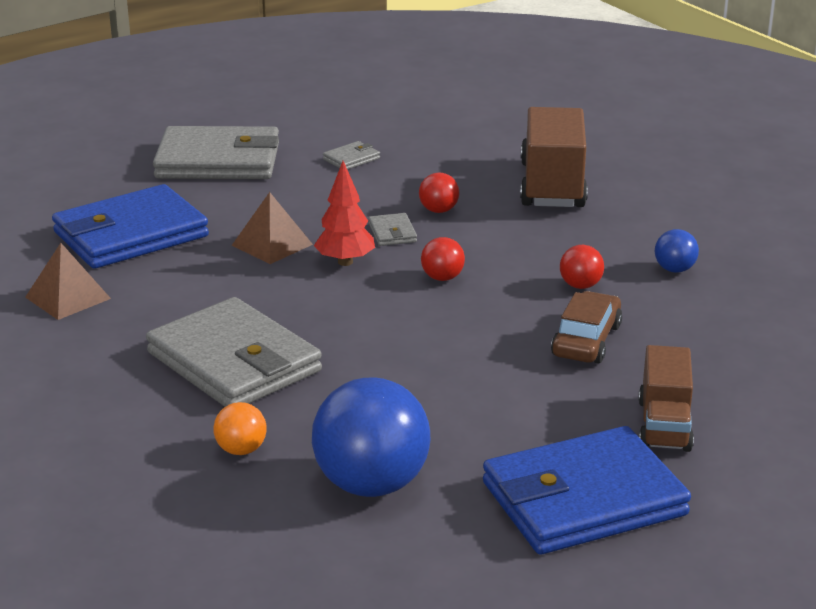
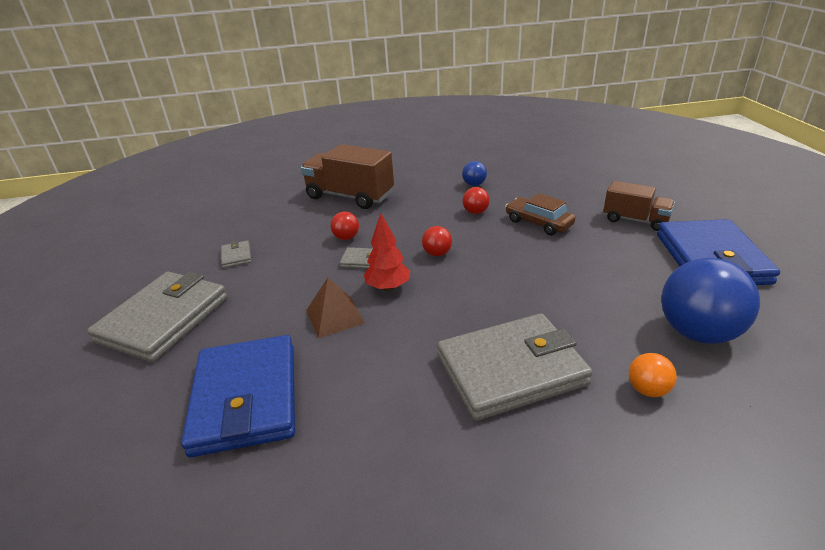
camera: 65 degrees left, 5 degrees up
brown pyramid [25,243,111,320] -> none

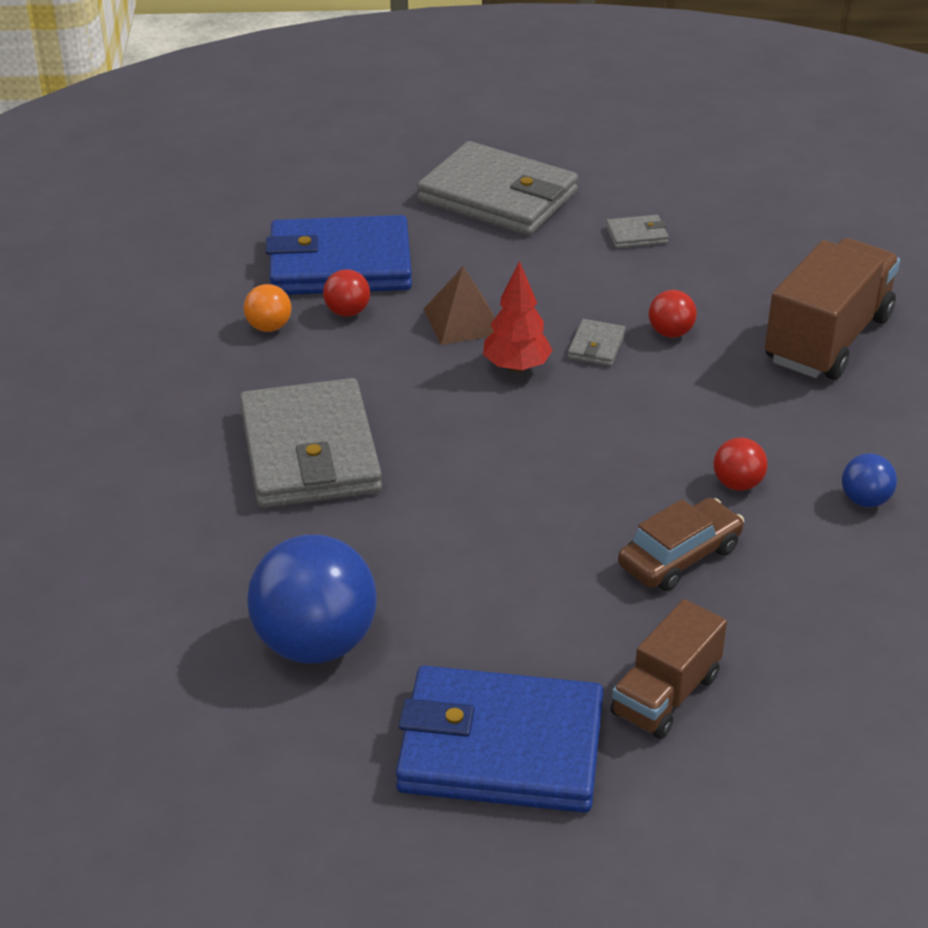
camera: 95 degrees right, 5 degrees up
red ball [422,226,452,256] -> red ball moved to [323,269,370,317]
orange ball [629,353,677,397] -> orange ball moved to [244,284,292,332]

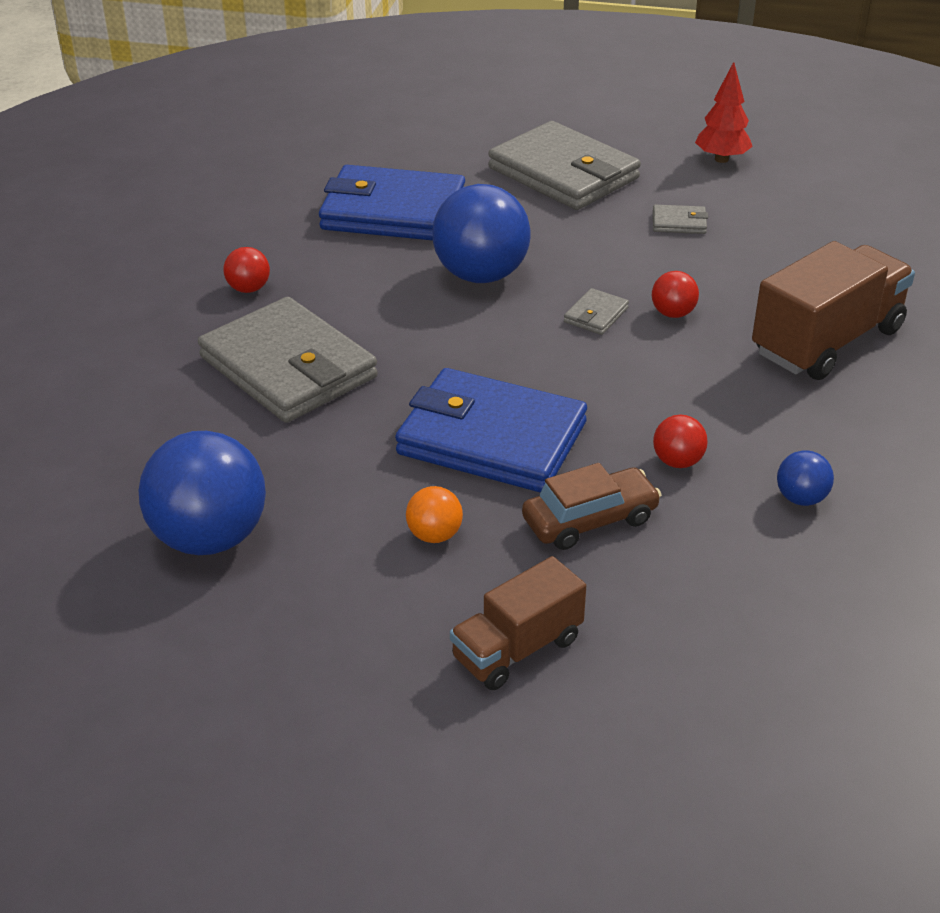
camera: 15 degrees right, 0 degrees up
grey wallet [240,378,382,508] -> grey wallet turned 45 degrees counterclockwise [198,297,378,423]
orange ball [244,284,292,332] -> orange ball moved to [406,486,463,543]
red ball [323,269,370,317] -> red ball moved to [224,247,270,293]
blue wallet [396,666,603,813] -> blue wallet moved to [395,368,587,493]
brown pyramid [424,266,495,345] -> blue ball [432,184,531,283]
red tree [483,261,553,373] -> red tree moved to [695,62,753,163]

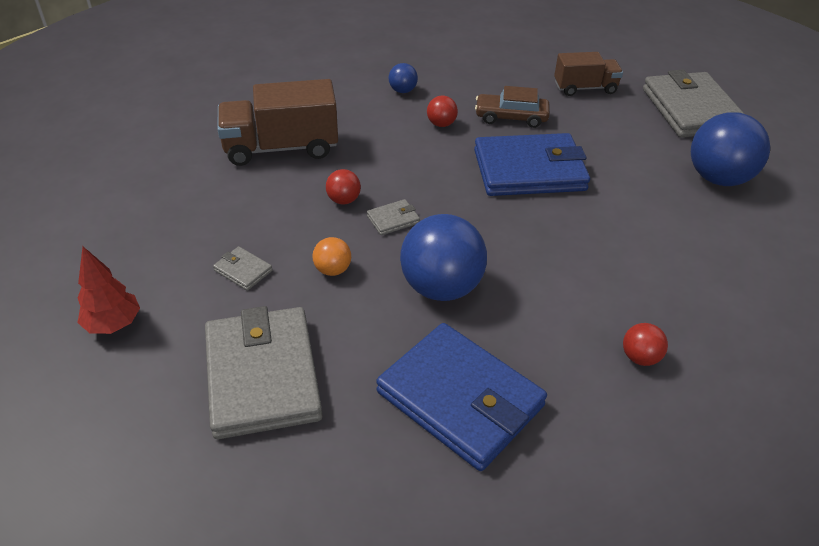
camera: 150 degrees left, 5 degrees up
grey wallet [198,297,378,423] -> grey wallet moved to [643,70,744,138]
blue wallet [395,368,587,493] -> blue wallet turned 60 degrees counterclockwise [474,133,590,196]
orange ball [406,486,463,543] -> orange ball moved to [312,237,351,276]

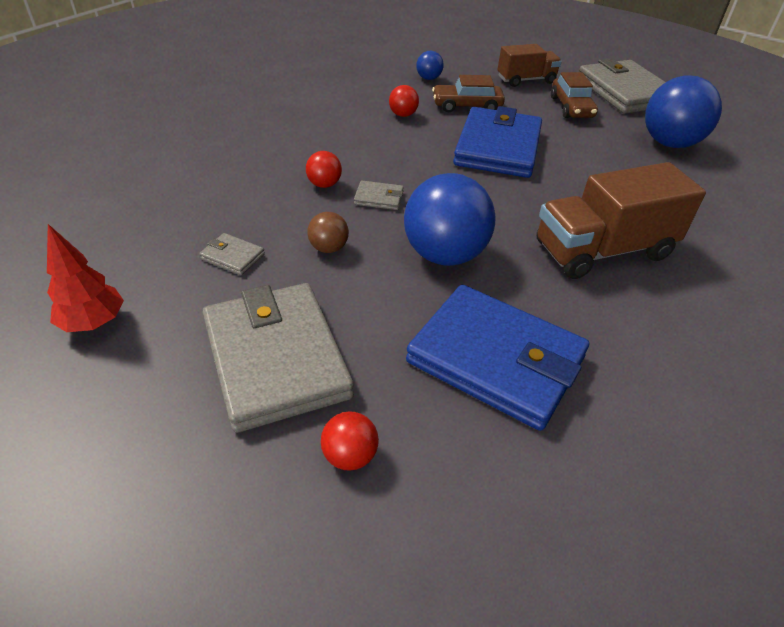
camera: 10 degrees left, 0 degrees up
brown truck [218,79,338,166] -> brown truck moved to [537,162,706,279]
orange ball [312,237,351,276] -> brown ball [307,212,349,253]
grey wallet [367,199,420,235] -> grey wallet turned 45 degrees clockwise [354,181,404,210]
blue ball [389,63,418,93] -> blue ball moved to [416,51,444,80]
blue wallet [474,133,590,196] -> blue wallet turned 60 degrees counterclockwise [453,106,542,178]
red ball [623,323,668,366] -> red ball moved to [321,411,379,471]
none -> brown car [551,72,598,118]

